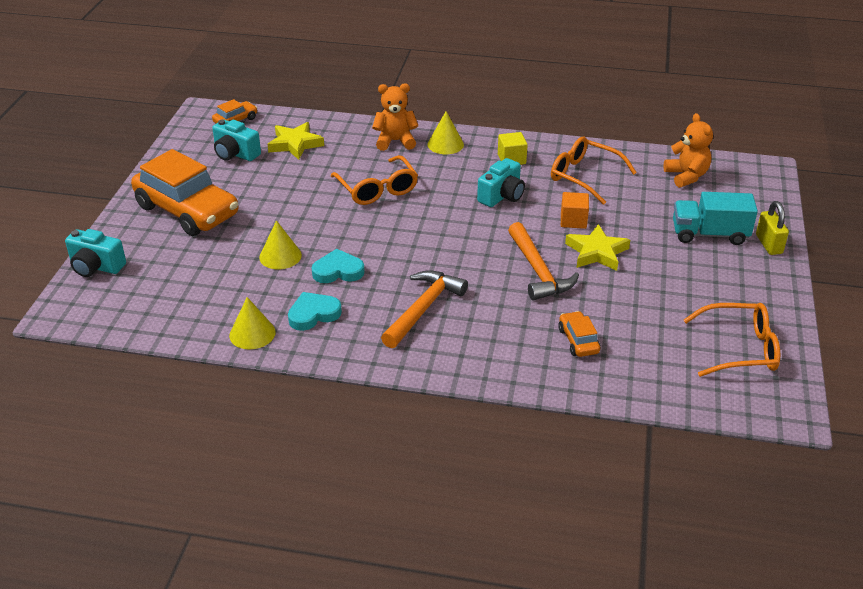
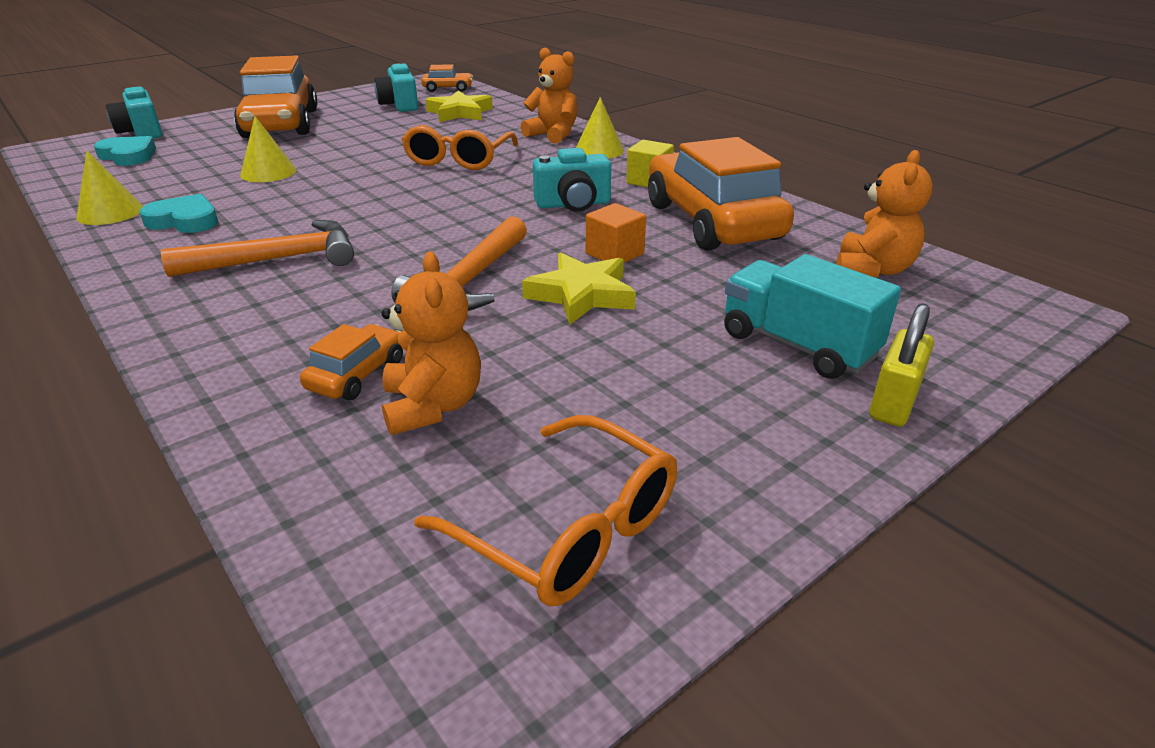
camera: 40 degrees right, 5 degrees down
turquoise heart [312,249,365,283] -> turquoise heart moved to [94,136,156,166]
orange glasses [551,137,637,205] -> orange car [648,137,794,251]
none -> orange teddy bear [381,252,481,435]

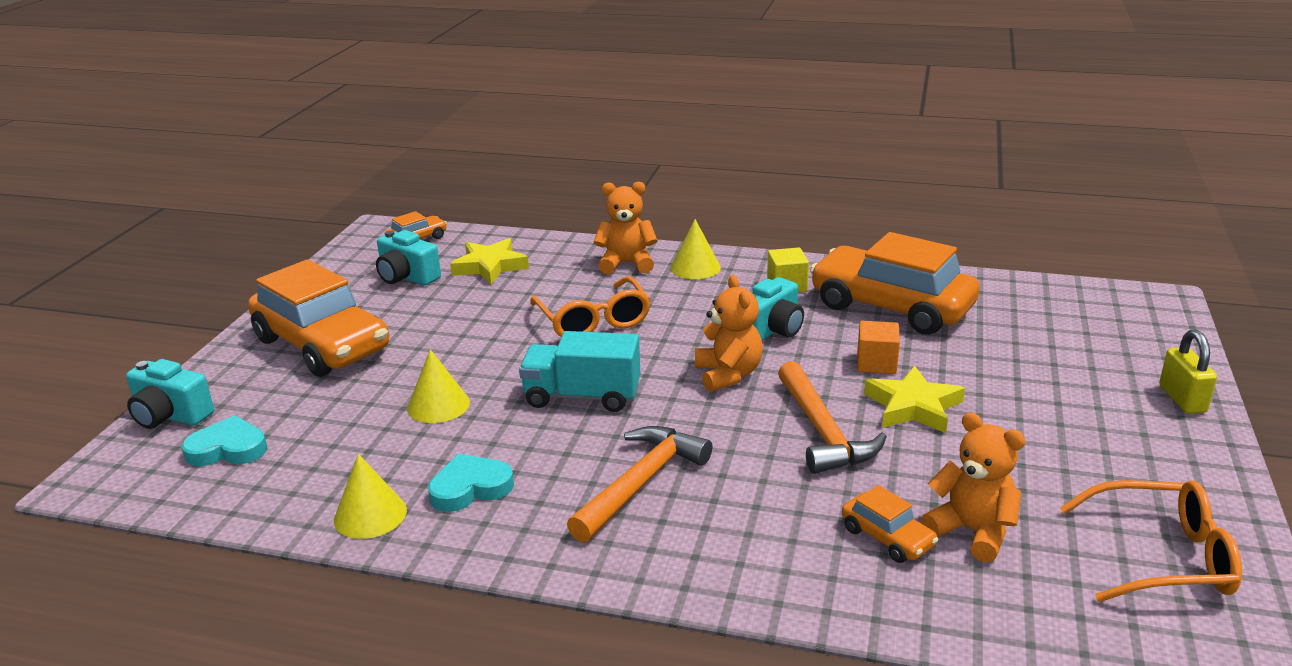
camera: 35 degrees left, 5 degrees down
orange car [300,324,403,400] -> orange car turned 150 degrees clockwise [842,485,939,563]
turquoise truck [724,254,901,379] -> turquoise truck moved to [519,331,640,412]
orange teddy bear [836,150,933,278] -> orange teddy bear moved to [695,275,763,392]

